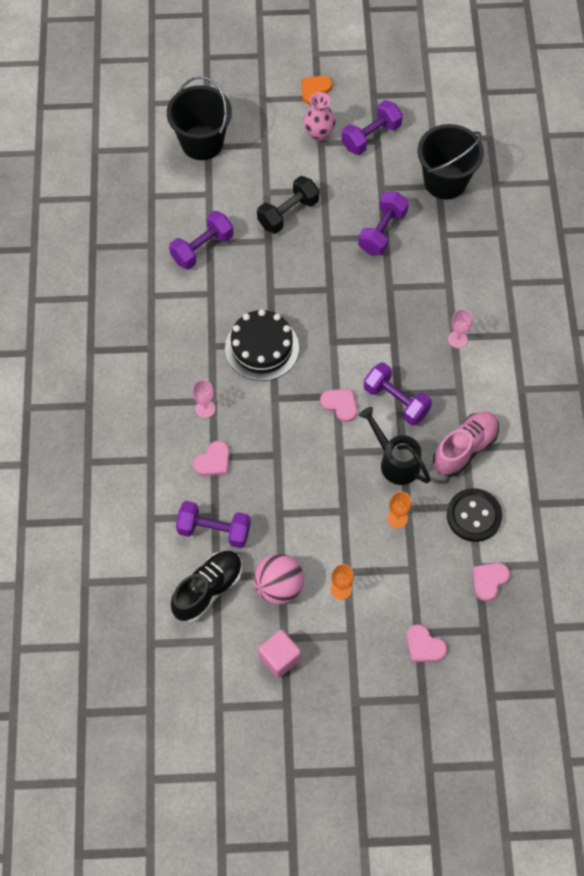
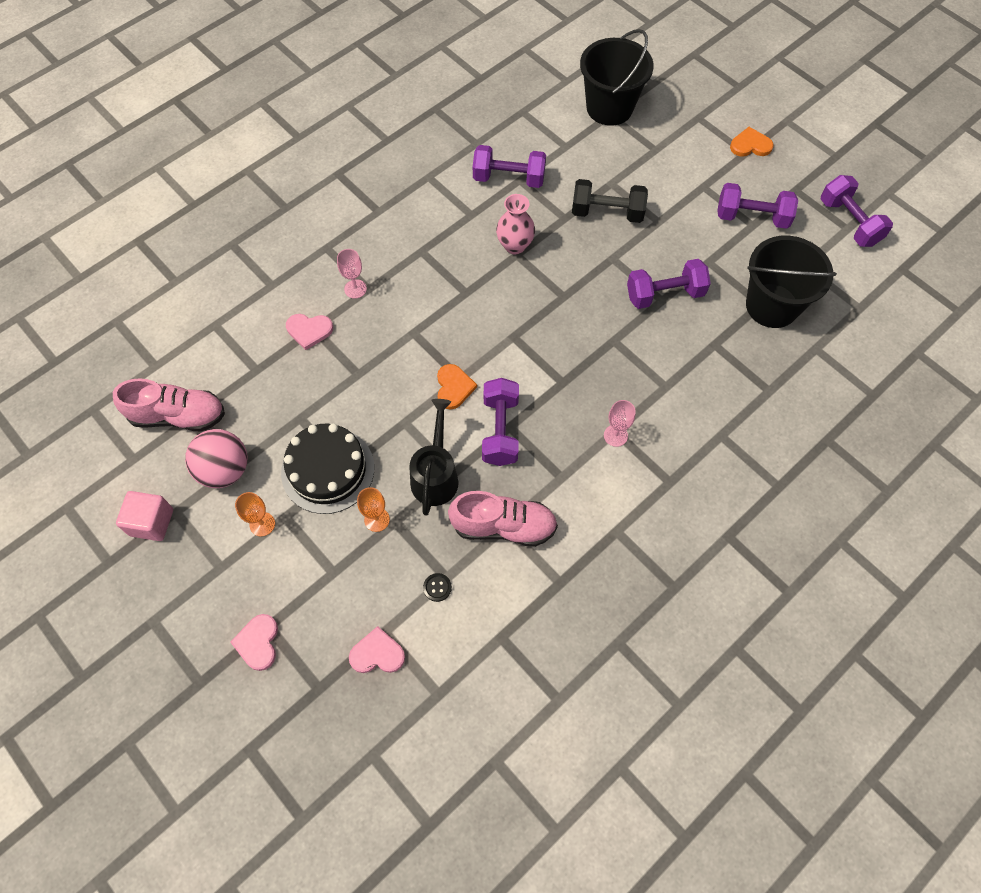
camera: 50 degrees right, 0 degrees up
black shoe [171,551,242,622] -> pink shoe [113,378,225,431]
purple dumbbell [176,501,251,548] -> purple dumbbell moved to [821,175,893,247]
black cake [225,309,299,381] -> black cake moved to [281,423,374,514]
pink vase [303,92,336,141] -> pink vase moved to [496,194,535,254]
pink heart [320,389,357,422] -> orange heart [437,364,477,410]
black button [447,488,502,542] -> black button [423,573,452,602], size x0.41

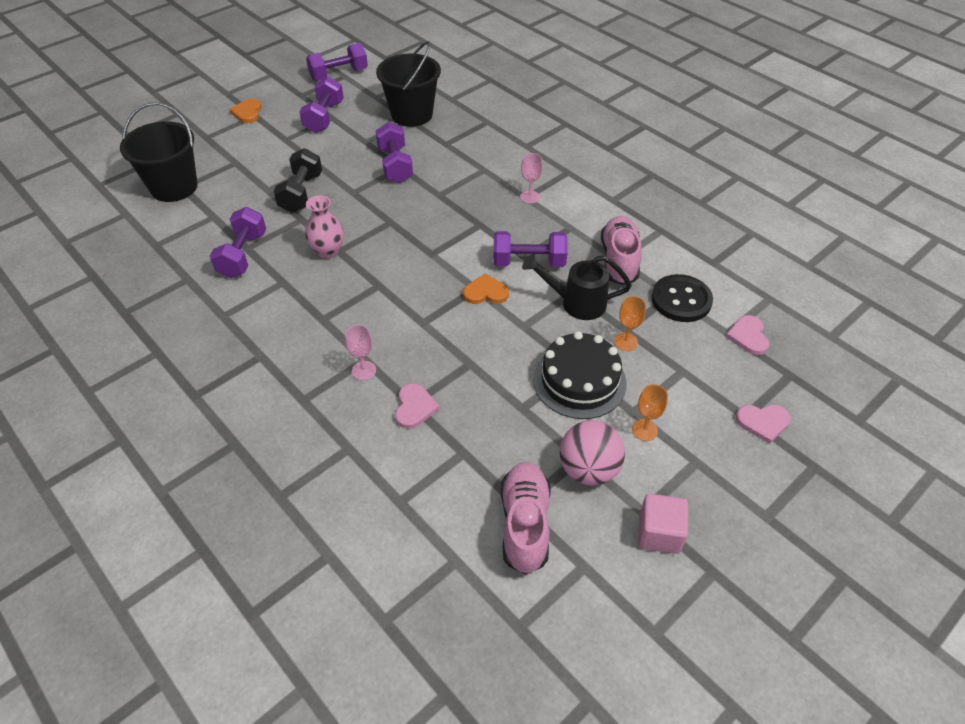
camera: 90 degrees left, 15 degrees down
black button [423,573,452,602] -> black button [651,274,713,322], size x2.43

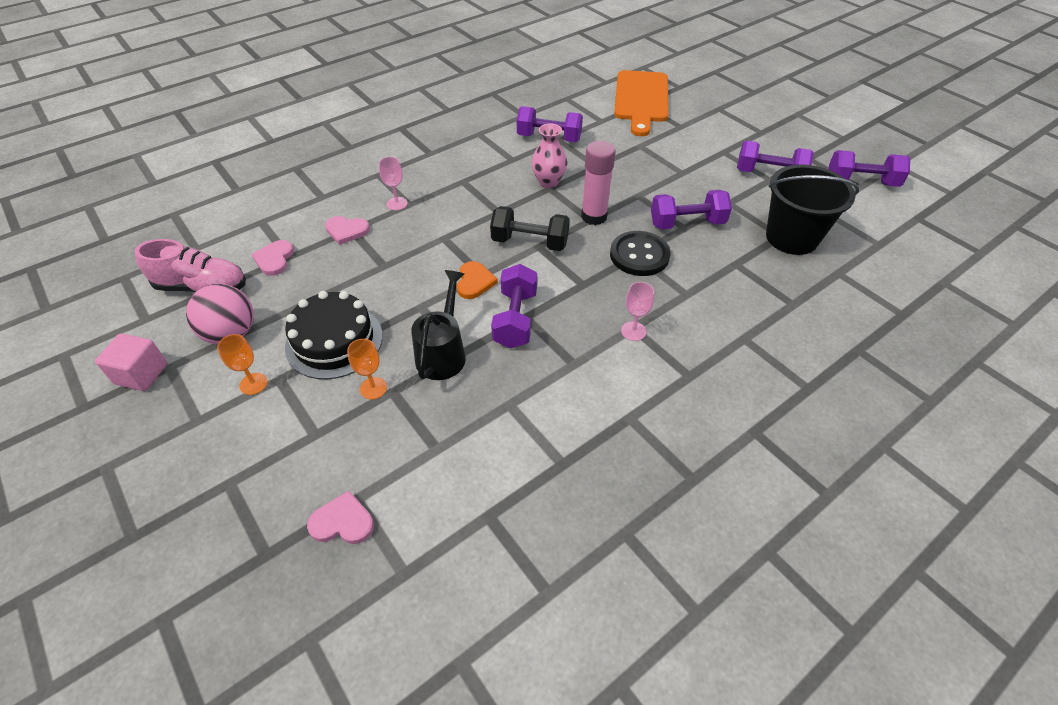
camera: 95 degrees right, 0 degrees up
black bucket [120,102,198,202] -> orange cutting board [614,70,668,136]
orange heart [229,98,262,123] -> none
black dumbbell [274,148,322,213] -> black dumbbell moved to [490,206,570,251]
purple dumbbell [306,43,368,81] -> purple dumbbell turned 60 degrees counterclockwise [829,150,910,187]
pink shoe [601,216,642,285] -> none
black button [651,274,713,322] -> black button moved to [610,231,671,276]
pink heart [736,405,791,444] -> pink heart moved to [251,240,294,276]
none -> pink glue stick [581,141,616,225]

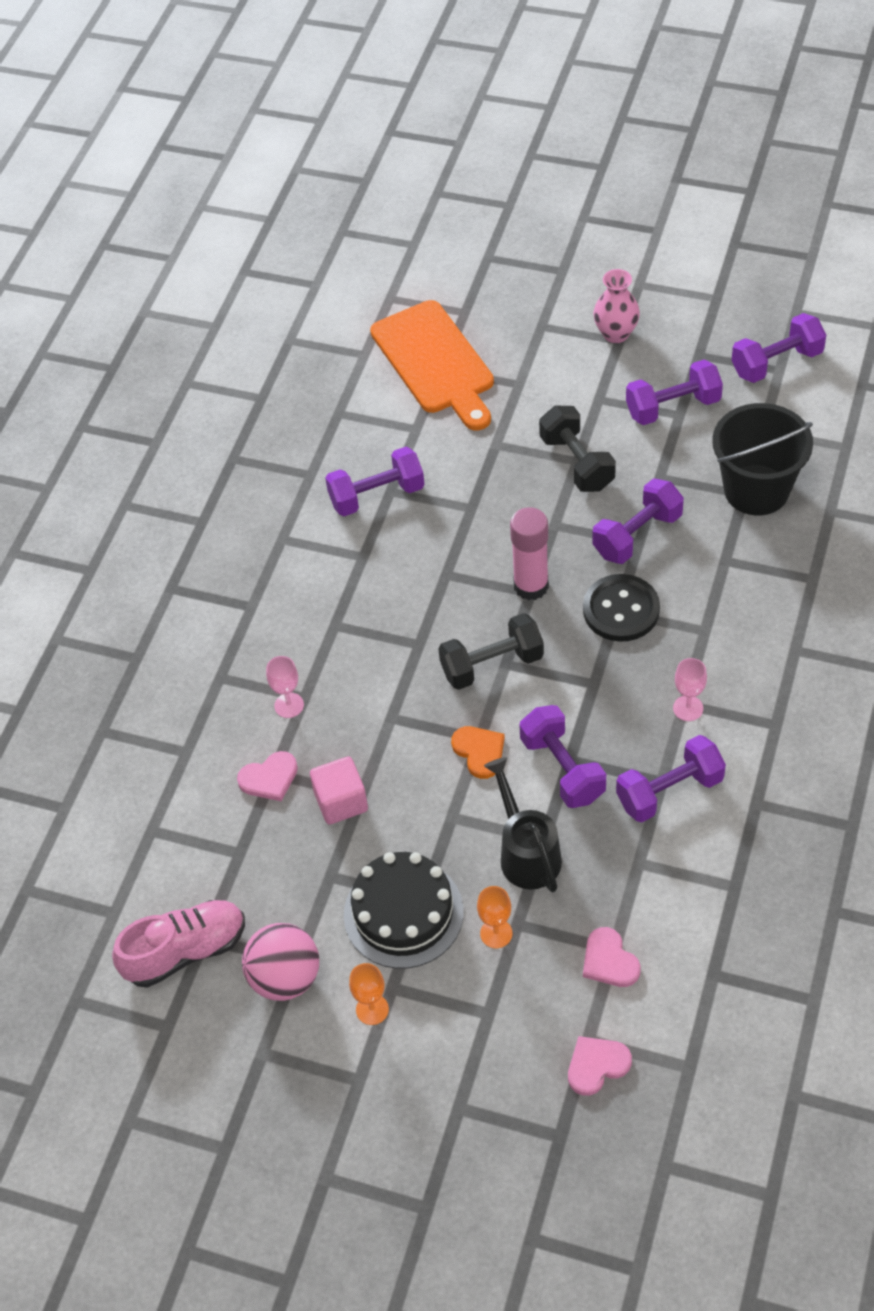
camera: 30 degrees left, 5 degrees up
pink cube [95,333,167,391] -> pink cube moved to [310,756,368,825]
pink heart [251,240,294,276] -> pink heart moved to [583,927,640,987]
pink vase [531,123,567,188] -> pink vase moved to [593,269,640,343]
none -> black dumbbell [539,406,616,492]
none -> purple dumbbell [616,735,726,823]

